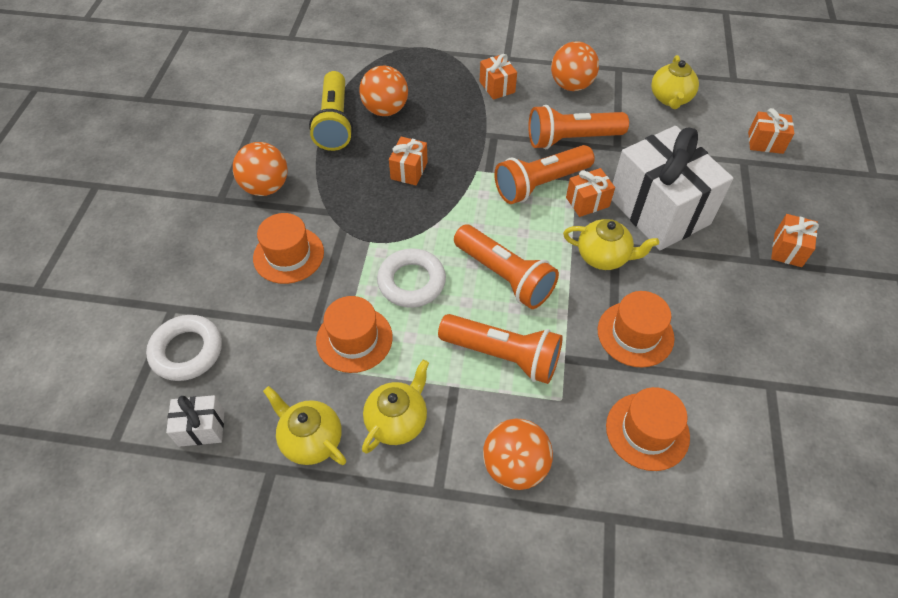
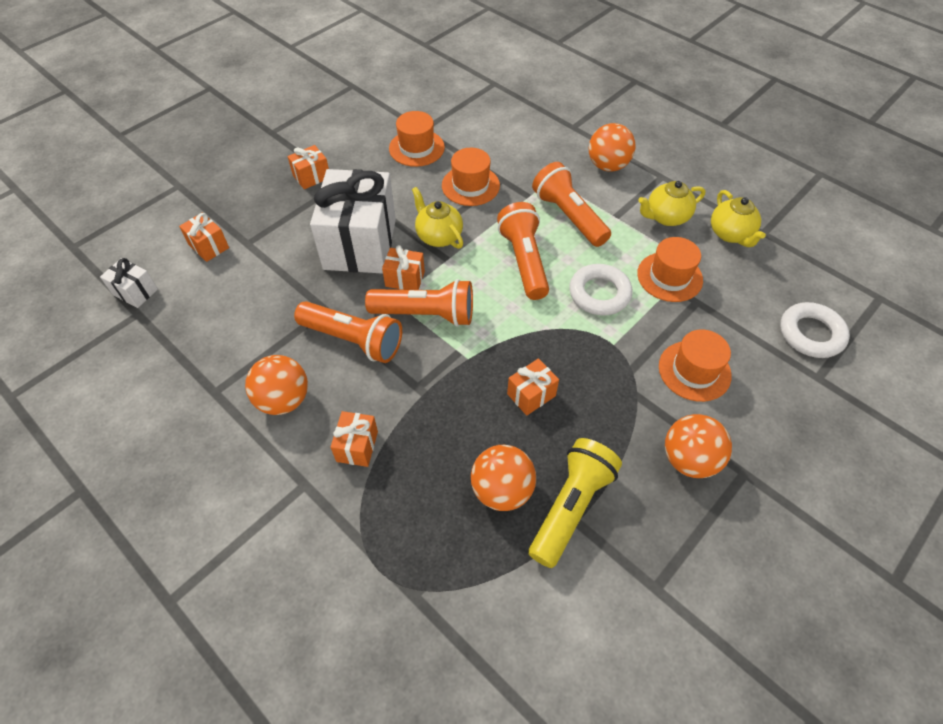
camera: 145 degrees left, 0 degrees up
white gift [166,395,225,447] -> white gift moved to [100,258,158,308]
orange hat [606,387,690,471] -> orange hat moved to [389,111,445,167]
yellow teapot [651,55,699,109] -> none

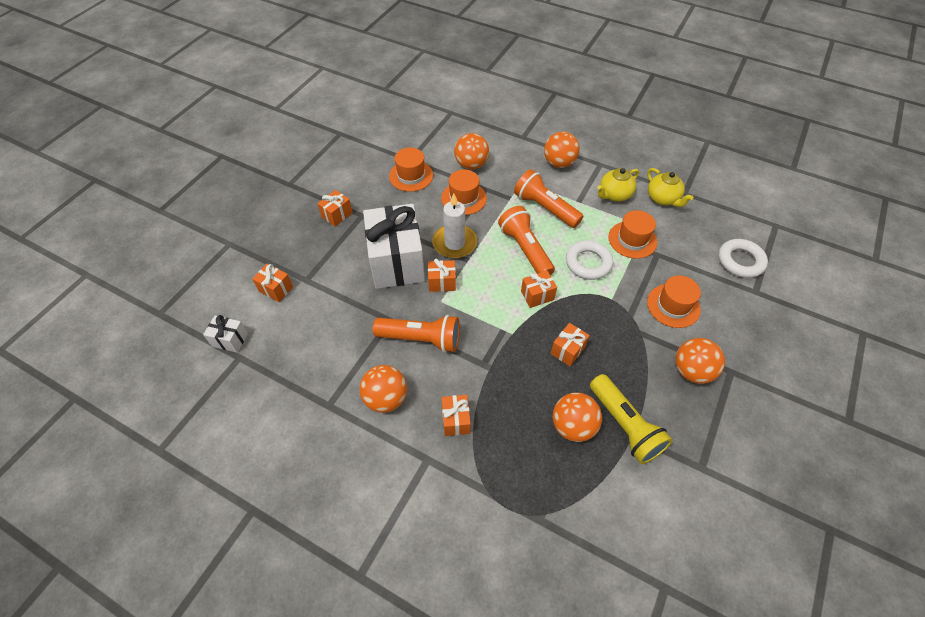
camera: 15 degrees left, 0 degrees up
orange flashlight [365,279,473,327] -> none
yellow teapot [412,187,463,249] -> white candle [432,194,477,258]
yellow flashlight [528,438,622,568] -> yellow flashlight turned 135 degrees clockwise [590,374,673,464]
none -> orange ball [454,133,489,169]
none -> orange gift [521,271,557,308]

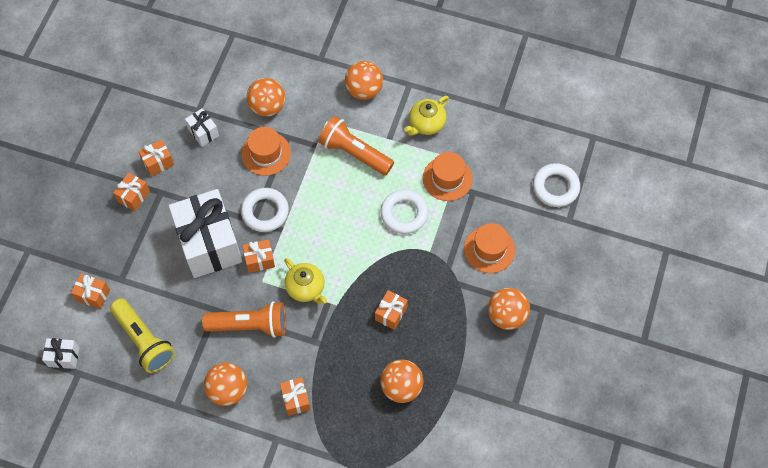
camera: 10 degrees left, 10 degrees up
orange hat [389,147,433,192] -> white gift [185,108,219,147]
white candle [432,194,477,258] -> white ring [241,188,289,232]
orange flashlight [498,206,555,275] -> none
orange gift [521,271,557,308] -> orange gift moved to [138,139,174,177]
yellow flashlight [590,374,673,464] -> yellow flashlight moved to [110,298,175,373]
yellow teapot [647,168,693,207] -> yellow teapot moved to [284,258,327,305]

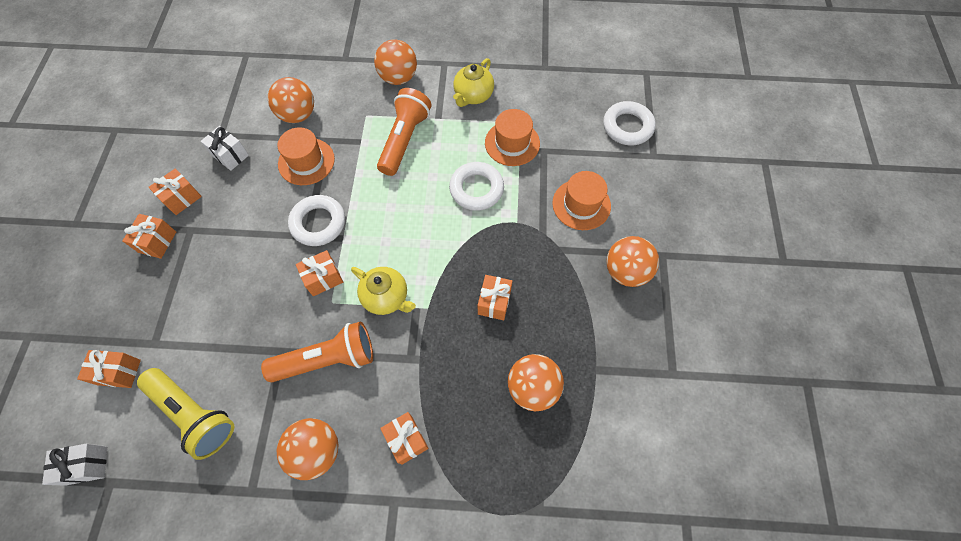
camera: 15 degrees left, 0 degrees up
white gift [169,189,242,278] -> none
orange flashlight [318,116,394,175] -> orange flashlight turned 90 degrees clockwise [377,88,432,176]

